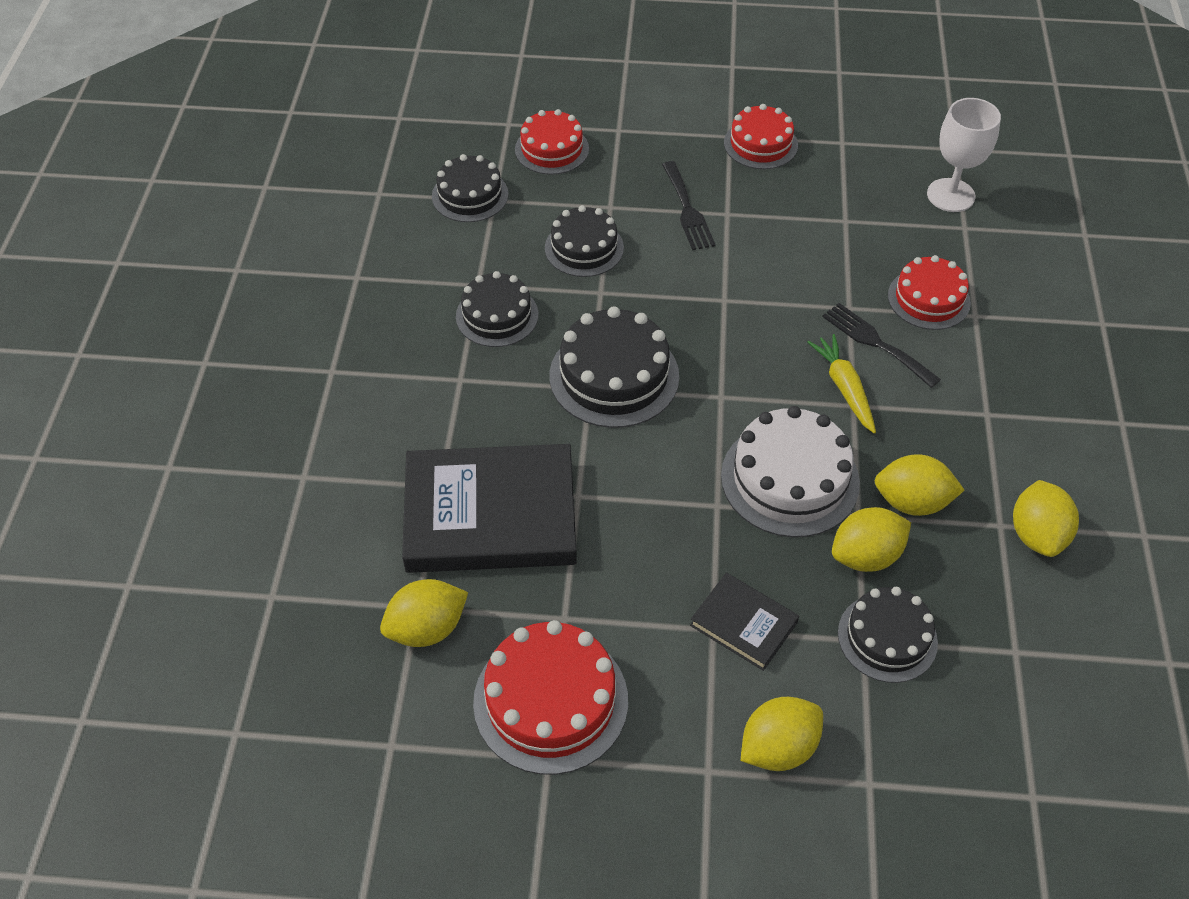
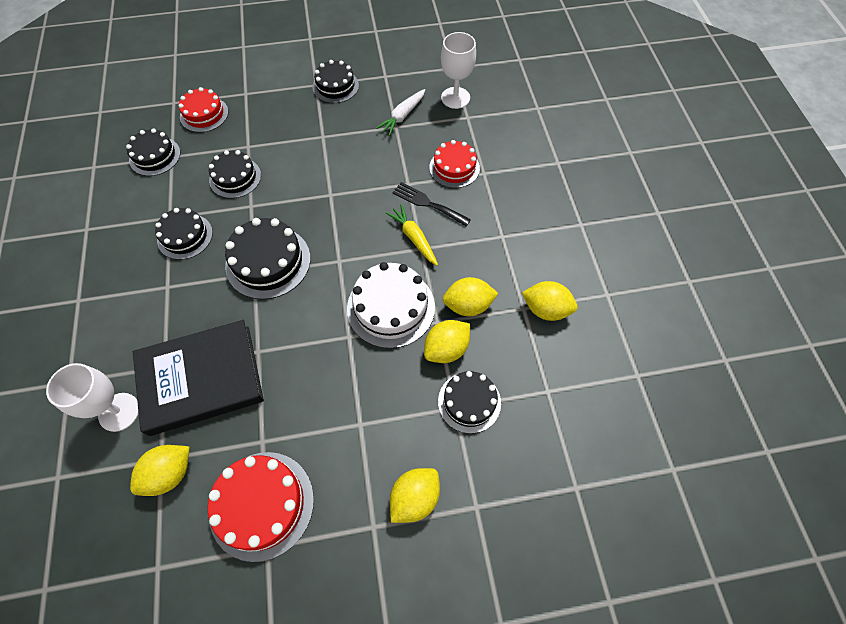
camera: 15 degrees left, 10 degrees up
black fork [662,161,716,250] -> none
black book [690,573,799,671] -> none
red cake [724,104,798,169] -> black cake [313,60,359,103]
yellow lemon [1013,480,1079,557] -> yellow lemon turned 60 degrees counterclockwise [522,281,578,321]
none -> white goblet [46,363,139,432]
none -> white carrot [376,89,425,136]

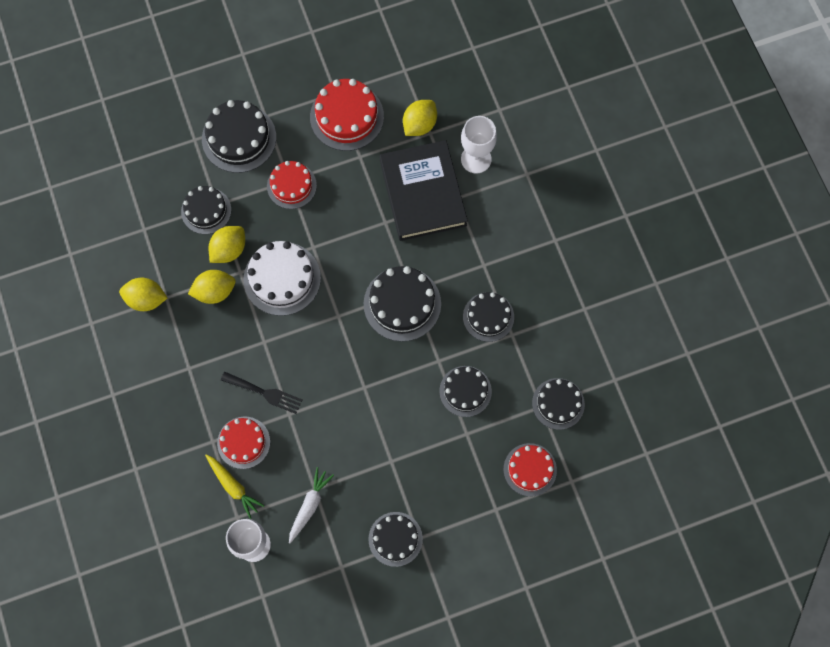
camera: 170 degrees right, 10 degrees up
black book [133,320,264,436] -> black book turned 75 degrees counterclockwise [380,140,468,241]
yellow carrot [386,204,438,266] -> yellow carrot moved to [205,454,265,519]
yellow lemon [390,468,440,523] -> black cake [202,100,276,173]
none -> red cake [267,161,317,209]

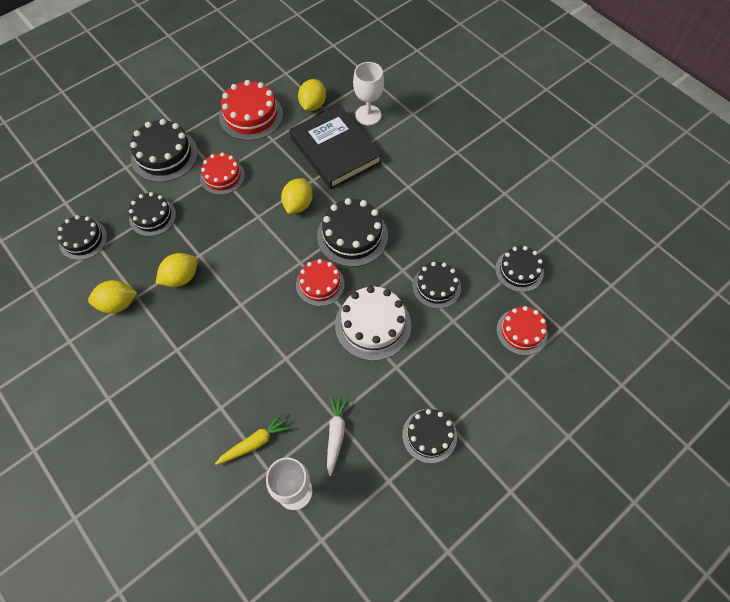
camera: 20 degrees left, 10 degrees down
yellow carrot [205,454,265,519] -> yellow carrot turned 60 degrees counterclockwise [215,412,292,465]
yellow lemon [208,226,245,263] -> yellow lemon moved to [281,178,313,214]
red cake [217,417,270,469] -> red cake moved to [296,259,345,306]
black fork [221,372,303,414] -> none
white cake [244,241,321,316] -> white cake moved to [335,286,411,361]
black cake [463,292,514,342] -> black cake moved to [57,215,107,260]

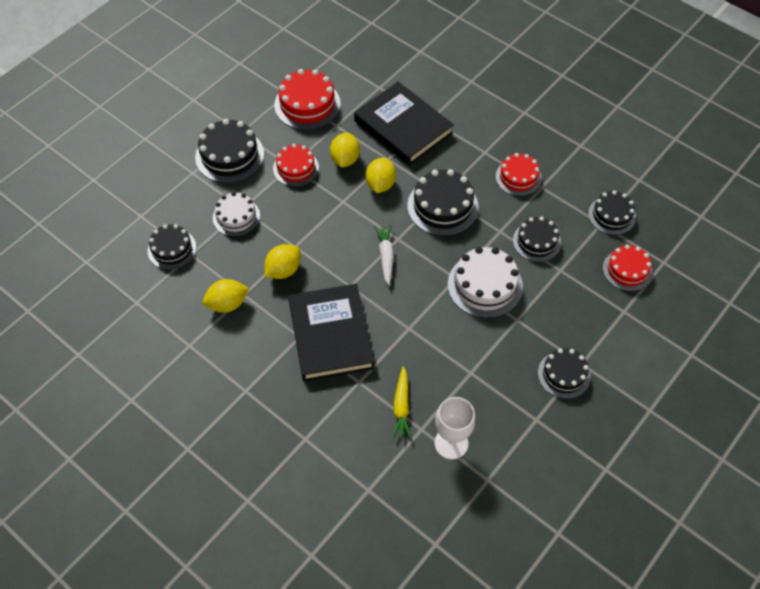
camera: 10 degrees left, 5 degrees down
black cake [129,192,176,236] -> white cake [213,192,260,236]
yellow carrot [215,412,292,465] -> yellow carrot turned 135 degrees clockwise [392,366,412,439]
red cake [296,259,345,306] -> red cake moved to [496,153,542,196]
yellow lemon [298,79,326,111] -> yellow lemon moved to [330,133,360,168]
white carrot [327,395,349,476] -> white carrot moved to [374,225,394,286]
white goblet [353,62,384,125] -> none
none -> black book [288,284,374,382]

